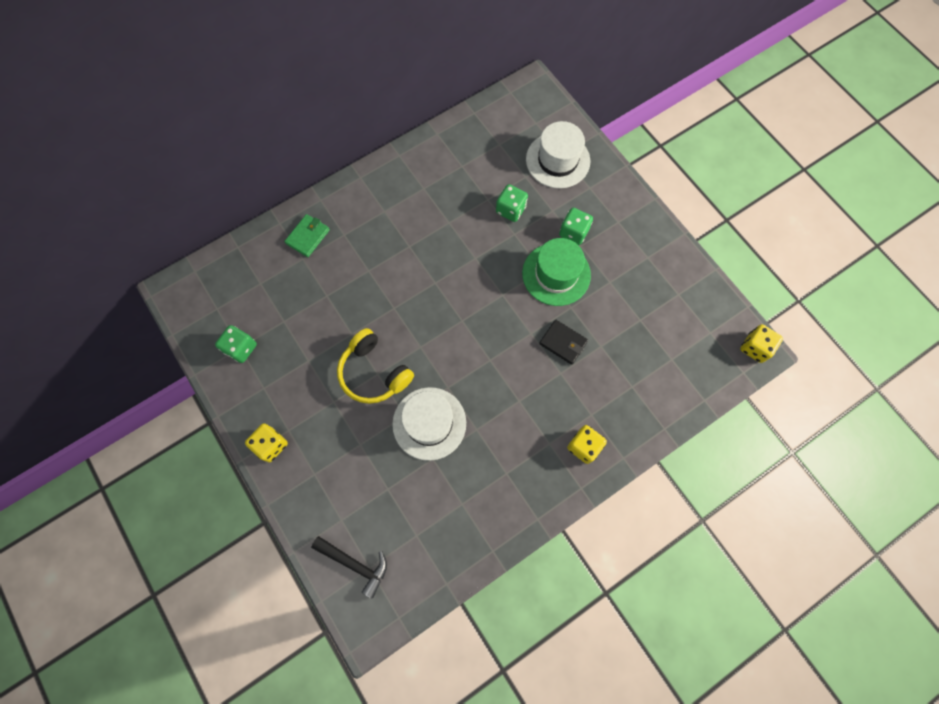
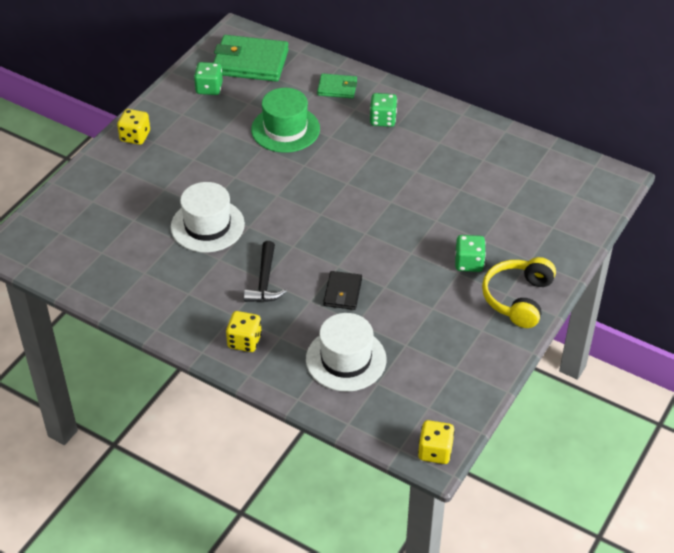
camera: 65 degrees right, 25 degrees down
black hammer [311,536,387,598] -> black hammer moved to [244,241,287,302]
yellow headphones [337,328,414,404] -> yellow headphones moved to [482,257,556,328]
green dice [496,184,528,222] -> green dice moved to [370,93,397,127]
green hat [522,238,591,306] -> green hat moved to [251,88,320,153]
white hat [526,121,590,189] -> white hat moved to [306,313,387,392]
none -> green wallet [213,35,289,82]

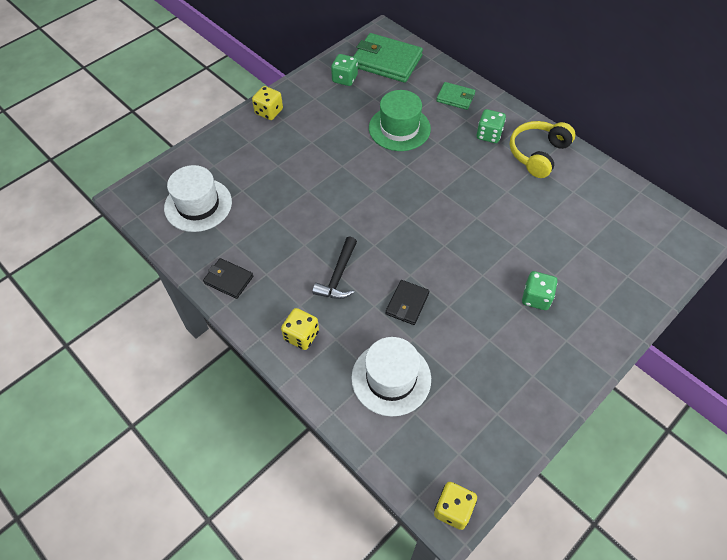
camera: 15 degrees right, 10 degrees up
white hat [171,182,245,252] -> white hat moved to [164,165,232,232]
yellow headphones [482,257,556,328] -> yellow headphones moved to [510,121,575,178]
none -> black wallet [203,258,253,299]

